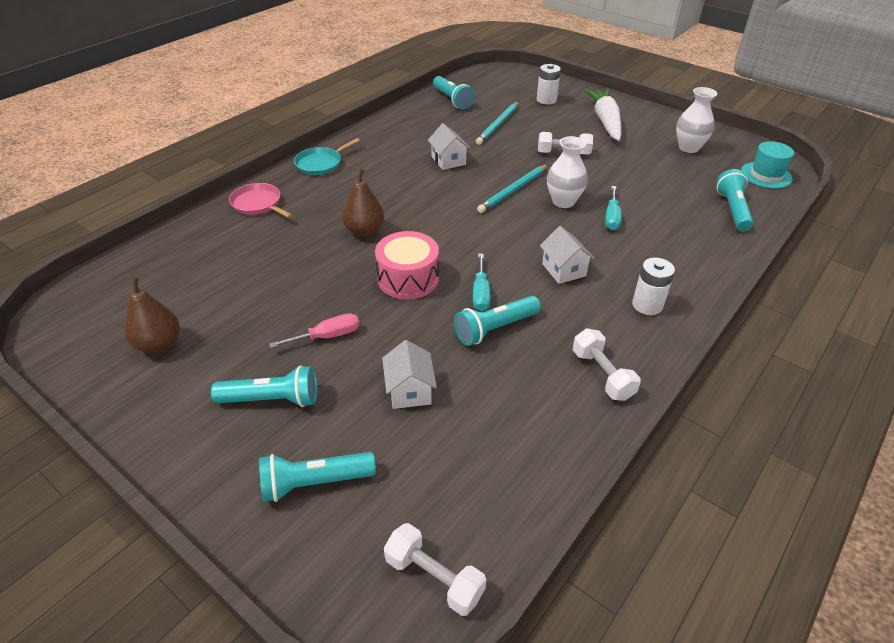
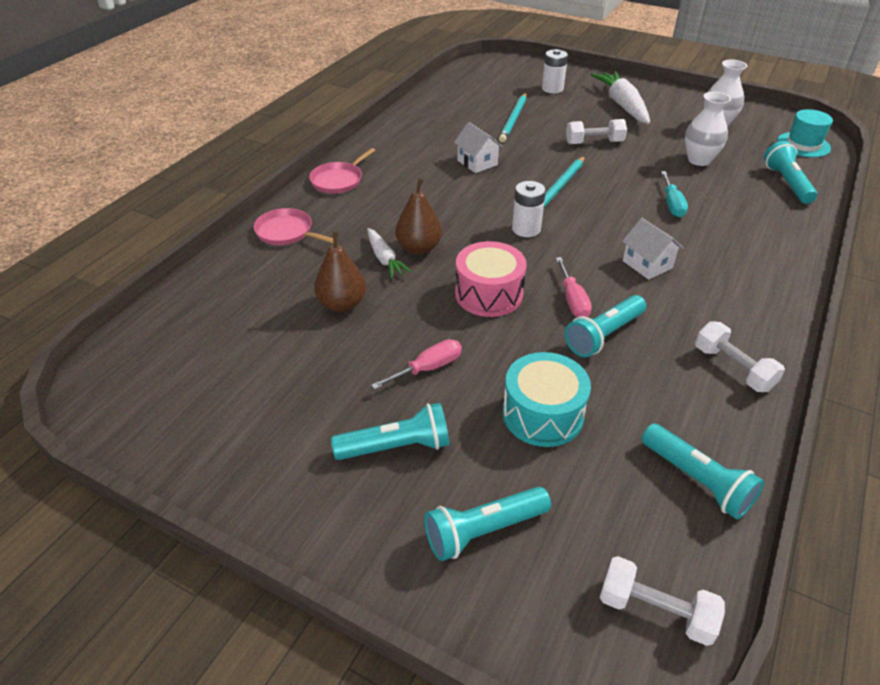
camera: 10 degrees left, 0 degrees up
brown pear [124,276,180,353] -> brown pear moved to [314,231,366,312]
turquoise pan [294,138,360,175] -> pink pan [309,148,375,193]
white house [382,340,437,409] -> turquoise drum [503,352,591,447]
turquoise flashlight [433,76,475,109] -> turquoise flashlight moved to [642,424,764,520]
turquoise screwdriver [473,254,491,311] -> pink screwdriver [556,257,592,317]
white vase [547,136,588,208] -> white vase moved to [685,92,731,166]
white battery [632,258,675,315] -> white battery moved to [512,181,546,237]
none -> white carrot [367,228,412,278]

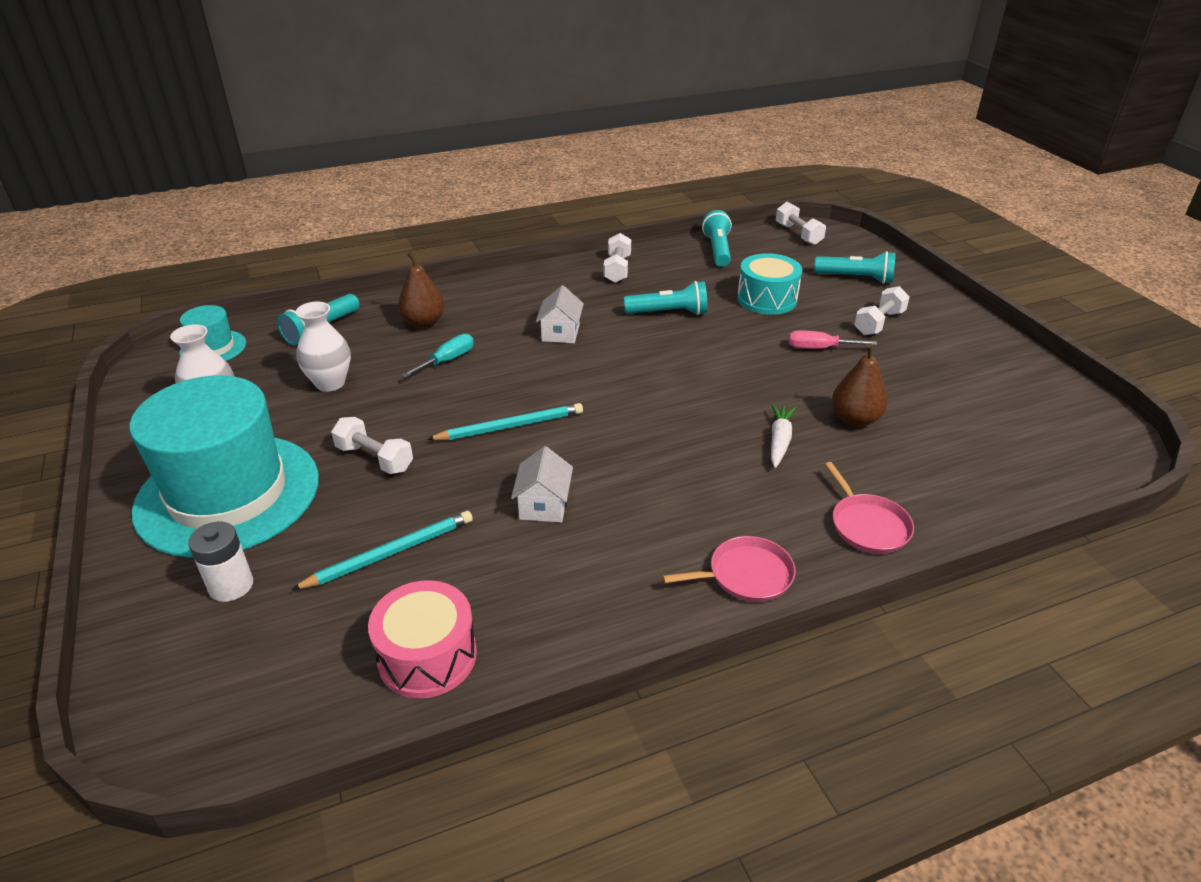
camera: 140 degrees left, 5 degrees down
turquoise flashlight [331,403,450,460] -> white dumbbell [854,286,910,335]
brown pear [395,178,442,255] -> brown pear moved to [398,252,445,328]
pink drum [455,241,526,317] -> pink drum moved to [368,580,477,698]
white battery [512,181,546,237] -> none
pink screwdriver [556,257,592,317] -> none
white carrot [591,71,650,124] -> turquoise hat [129,375,319,558]

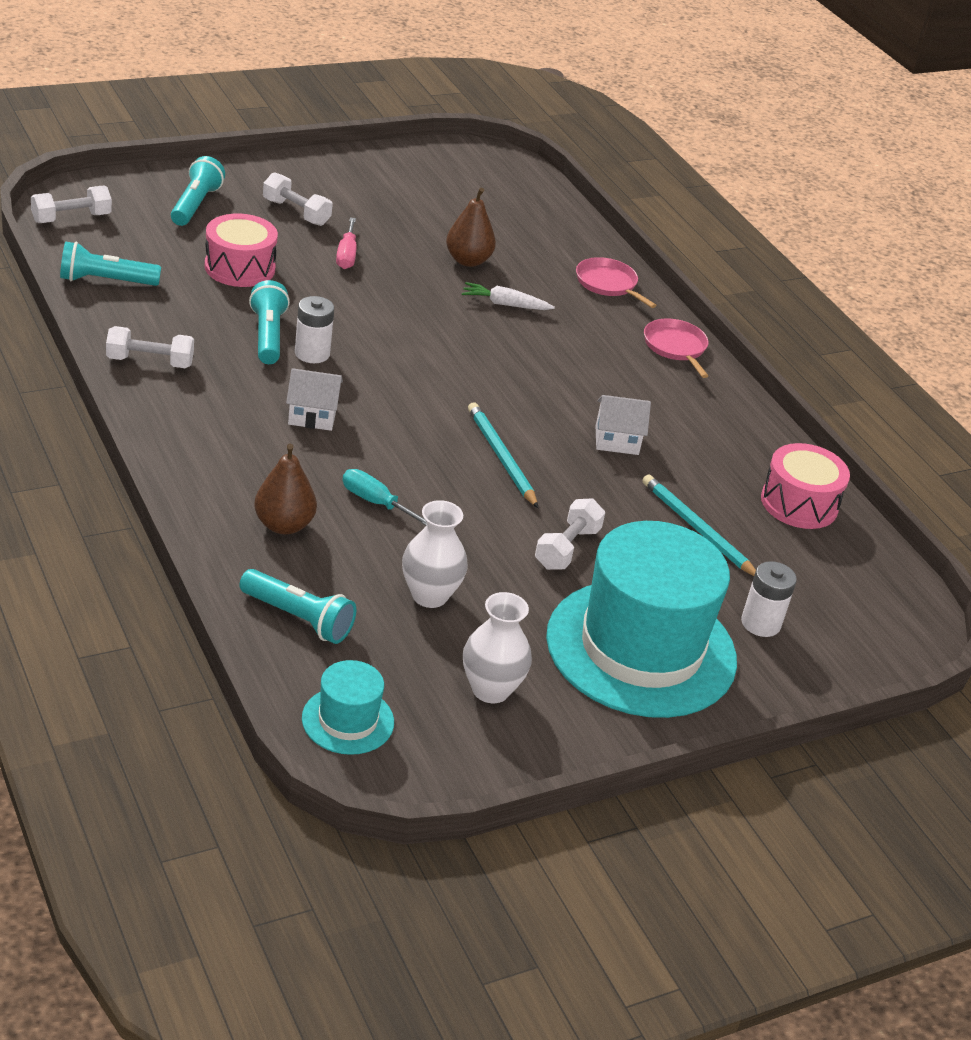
camera: 100 degrees left, 0 degrees up
turquoise drum [737,253,802,315] -> pink drum [205,214,278,287]
pink pan [825,462,914,554] -> pink pan turned 105 degrees counterclockwise [576,257,656,308]
none -> white battery [295,296,334,363]

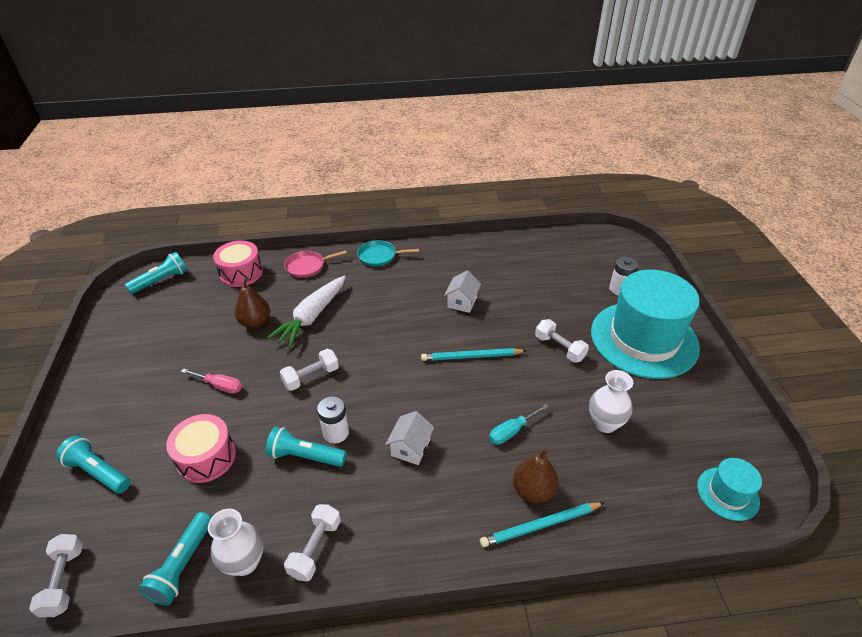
camera: 65 degrees left, 5 degrees up
turquoise flashlight [239,569,356,644] -> turquoise flashlight moved to [125,252,187,294]
white dumbbell [263,172,333,226] -> white dumbbell moved to [280,349,339,391]
white carrot [462,282,555,310] -> white carrot [267,276,346,348], size x1.79
white vase [463,592,532,703] -> white vase moved to [208,509,264,576]
turquoise pencil [642,475,756,576] -> turquoise pencil moved to [480,502,604,547]
pink pan [644,319,709,378] -> turquoise pan [357,240,419,266]
pink drum [761,443,850,529] -> pink drum moved to [213,240,263,287]

